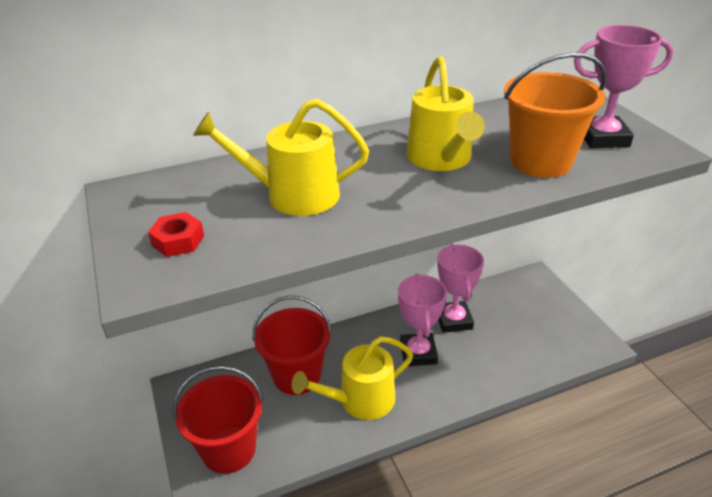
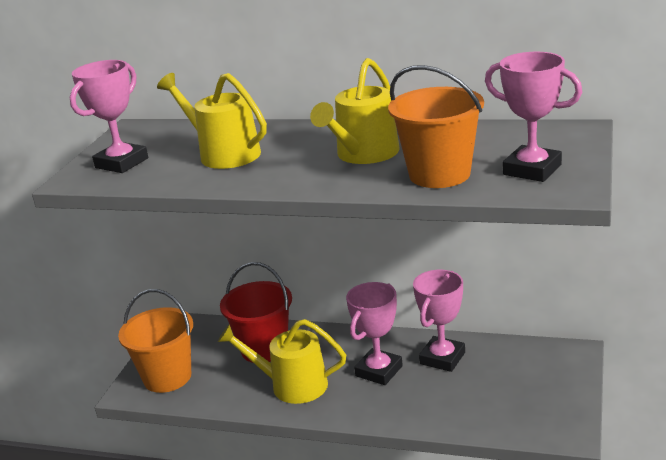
camera: 40 degrees right, 10 degrees down
red nut [148,212,204,257] -> pink trophy [70,60,148,173]
red bucket [173,365,263,474] -> orange bucket [118,289,193,393]

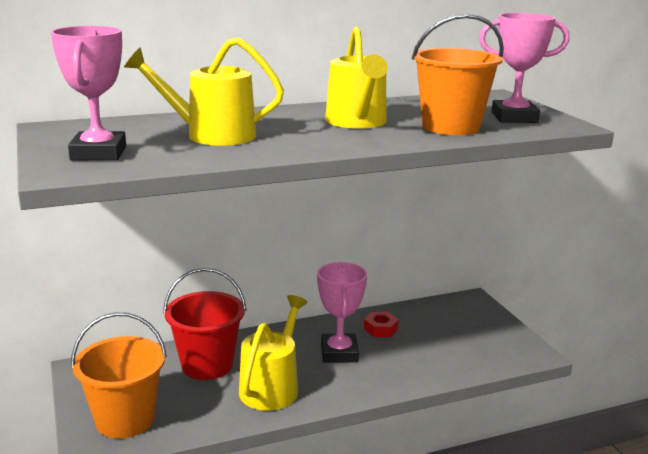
camera: 40 degrees left, 5 degrees down
yellow watering can [218,319,346,404] -> yellow watering can turned 135 degrees clockwise [239,295,307,411]
pink trophy [413,270,465,372] -> red nut [364,312,398,337]

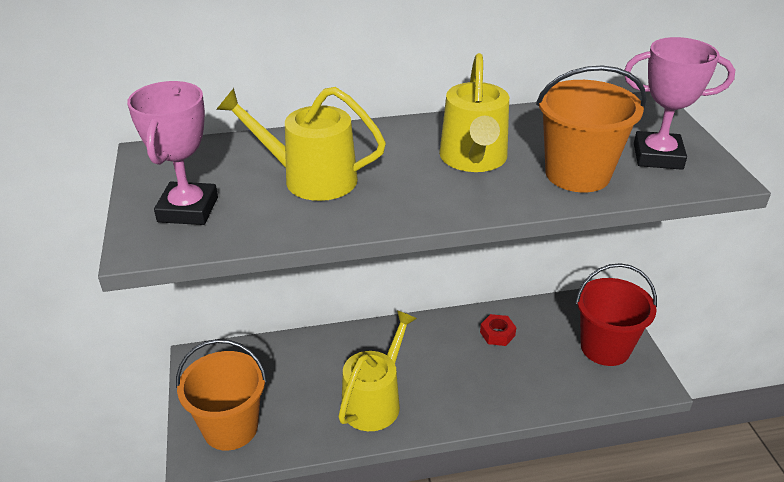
camera: 10 degrees right, 15 degrees up
red bucket [163,268,246,380] -> red bucket moved to [575,263,657,366]
pink trophy [317,262,367,363] -> none

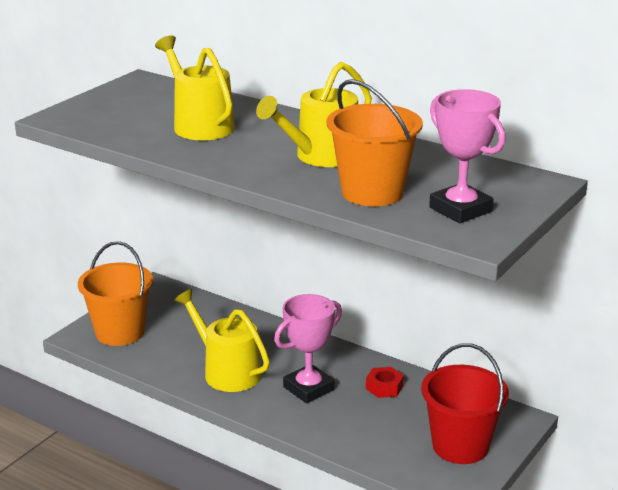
camera: 45 degrees right, 10 degrees down
pink trophy [127,81,218,225] -> pink trophy moved to [274,294,342,403]
yellow watering can [338,310,417,431] -> yellow watering can turned 120 degrees counterclockwise [174,289,270,392]

